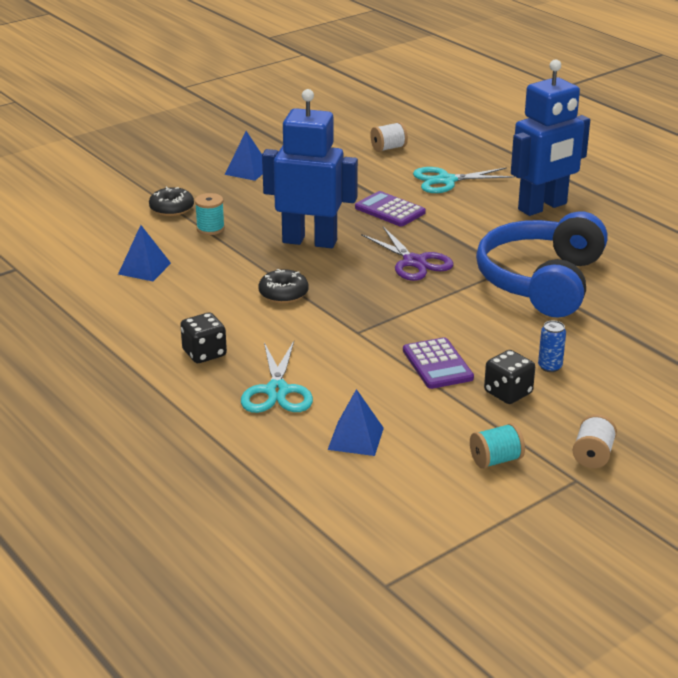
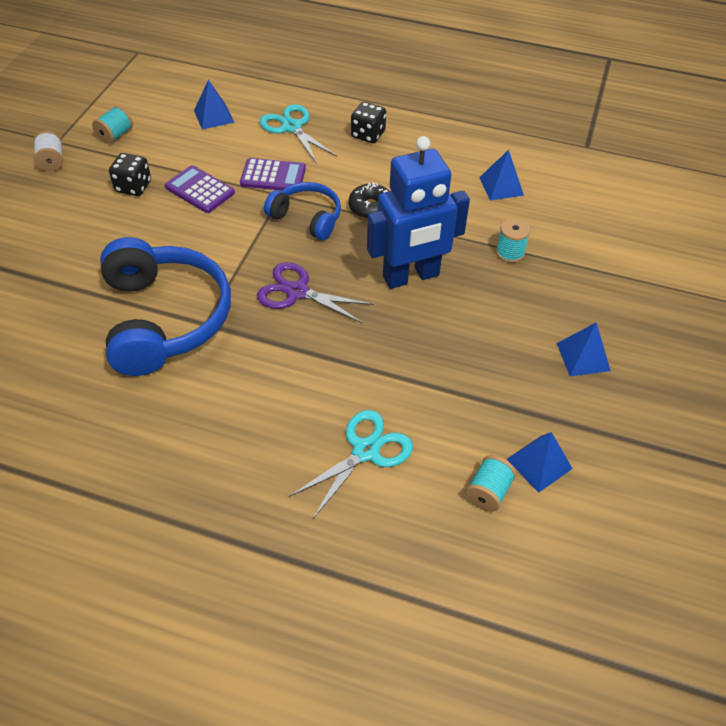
camera: 145 degrees right, 20 degrees up
black donut [149,187,194,216] -> none
purple calculator [355,191,426,226] -> purple calculator moved to [240,158,306,191]
white spool [370,122,408,152] -> turquoise spool [465,455,517,512]
blue robot [511,59,590,216] -> none
blue can [538,321,566,372] -> none
none -> blue headphones [264,182,341,240]
none -> blue pyramid [507,432,573,493]

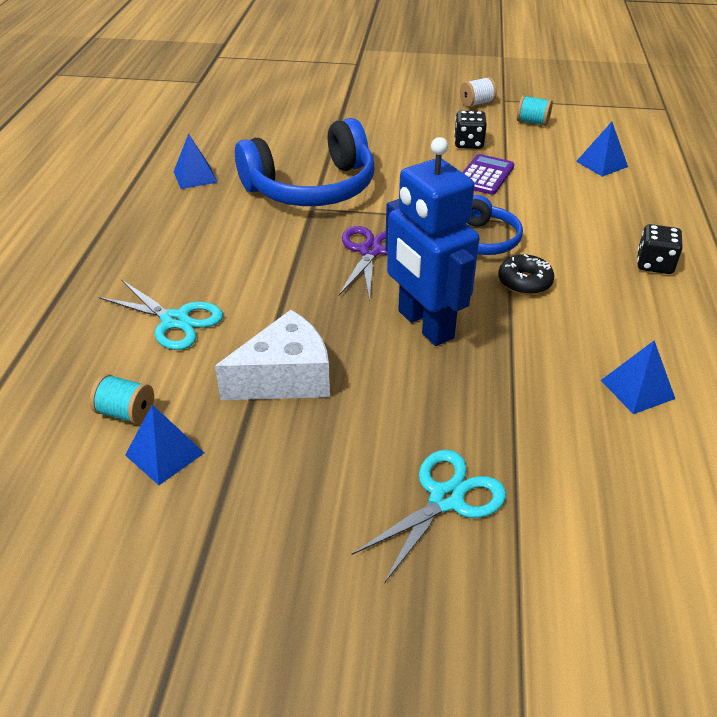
camera: 80 degrees right, 10 degrees down
purple calculator [240,158,306,191] -> none
turquoise scissors [259,104,337,164] -> turquoise scissors moved to [352,450,506,583]
turquoise spool [496,218,531,263] -> none
blue pyramid [557,322,611,376] -> blue pyramid moved to [174,133,217,189]
none -> white cheese [215,310,330,400]

